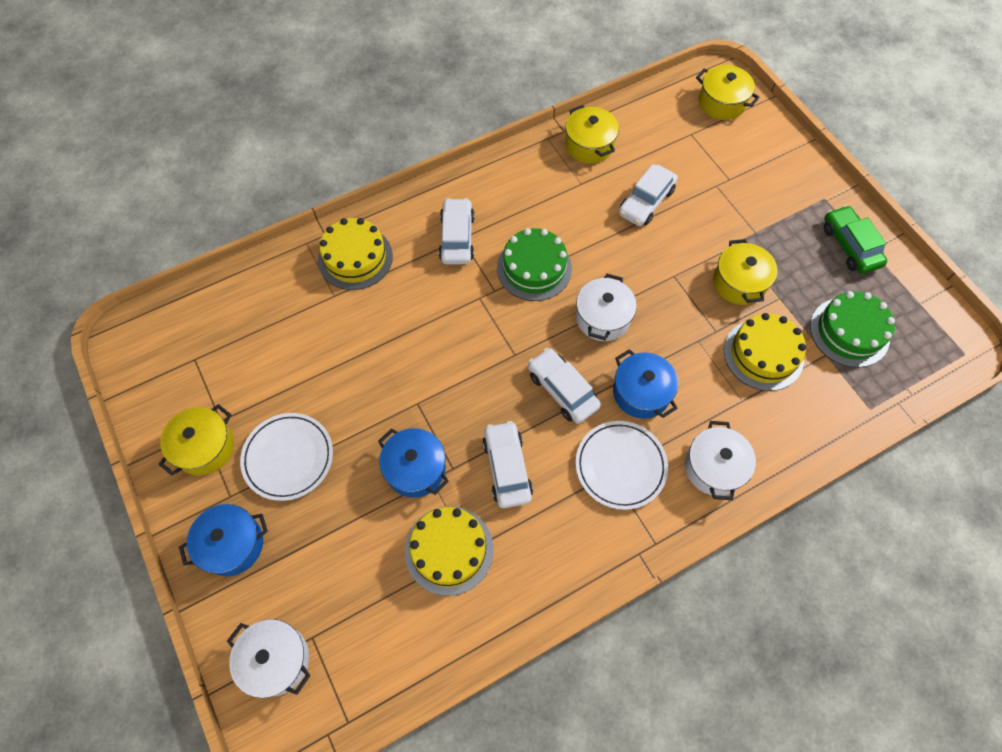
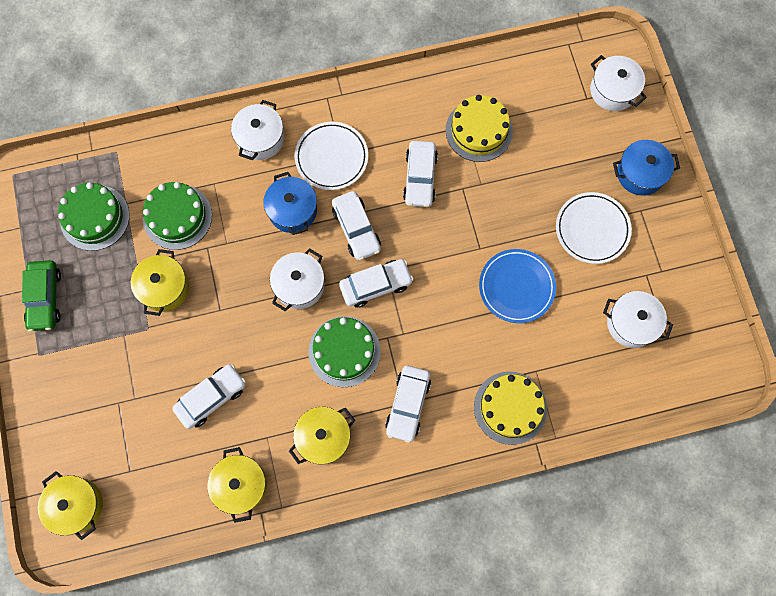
camera: 165 degrees left, 10 degrees up
yellow pot [158,404,234,476] -> yellow pot moved to [289,407,355,464]
blue pot [378,428,449,498] -> none
yellow cake [724,313,806,391] -> green cake [143,182,212,250]
none -> white car [339,259,414,308]
none -> blue plate [479,249,556,323]
none -> white pot [603,291,673,348]

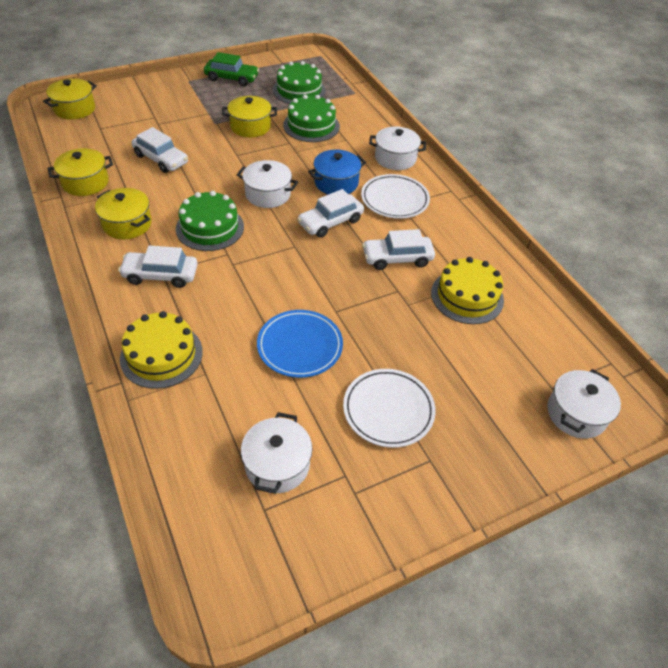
camera: 75 degrees right, 25 degrees down
green car [22,260,61,332] -> green car turned 150 degrees counterclockwise [204,52,259,86]
white car [339,259,414,308] -> none
blue pot [613,140,680,196] -> none

